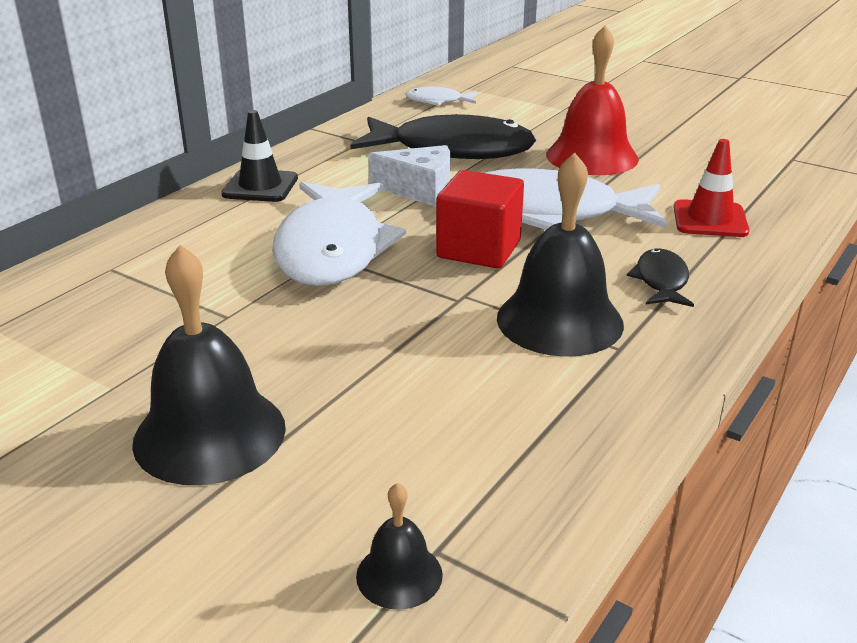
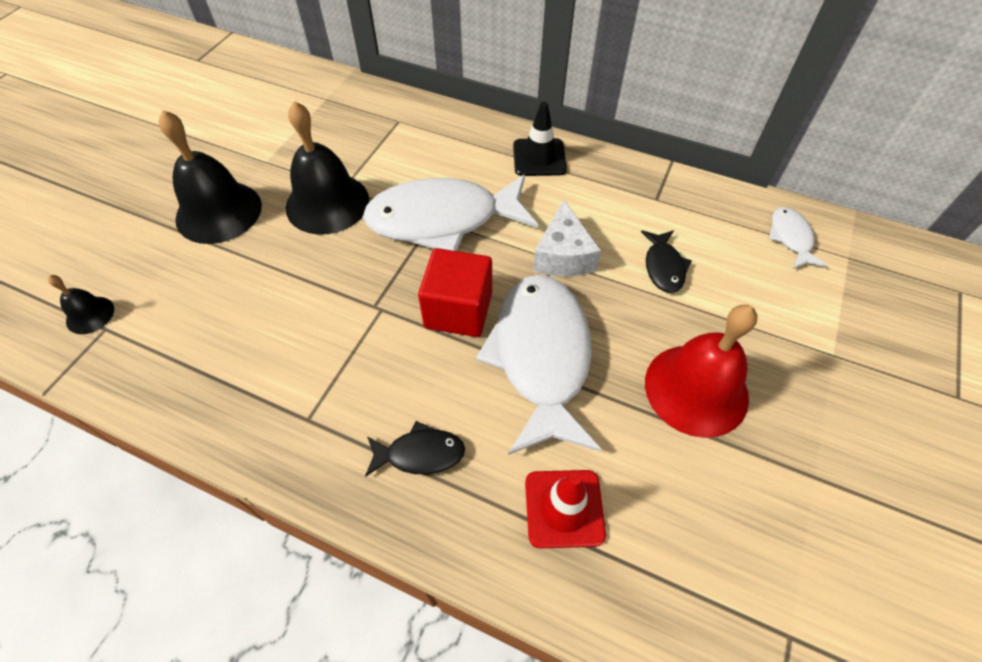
camera: 80 degrees right, 25 degrees up
black fish [350,114,536,159] -> black fish [641,230,692,293], size x0.45
black bell [497,152,624,357] -> black bell moved to [286,101,369,235]

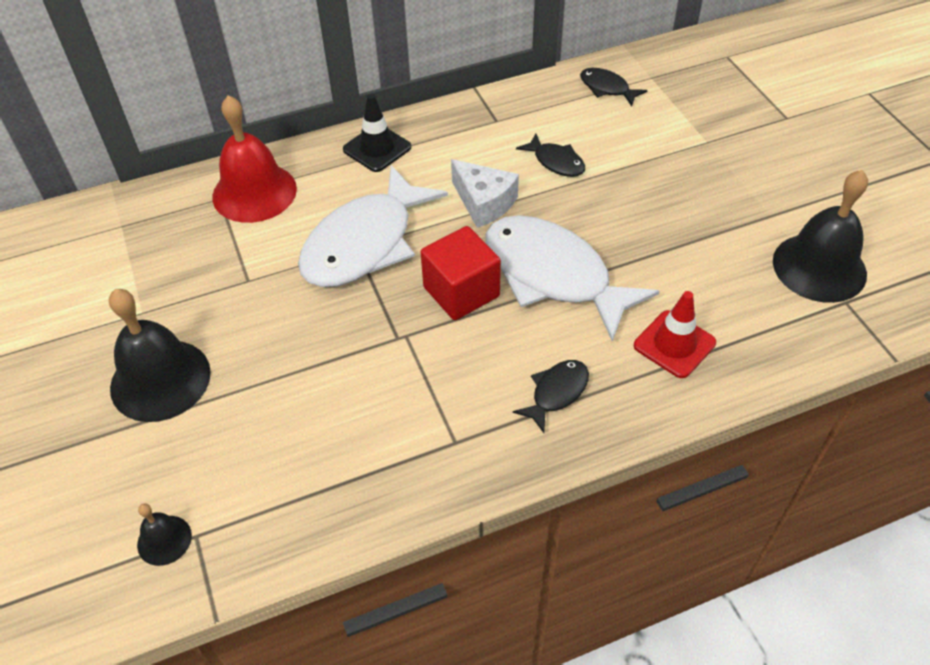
camera: 45 degrees left, 5 degrees down
black bell [286,101,369,235] -> black bell moved to [773,170,868,303]
red bell [645,305,757,438] -> red bell moved to [212,95,297,223]
white fish [769,207,827,269] -> black fish [580,68,648,107]

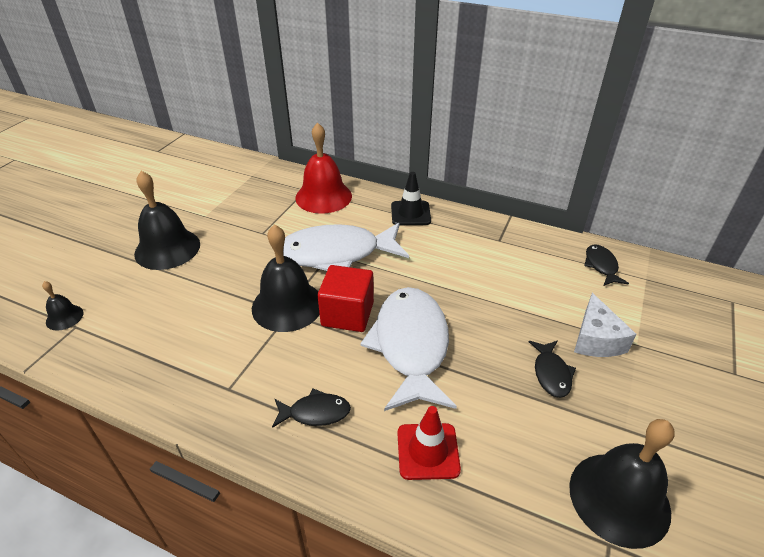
camera: 45 degrees right, 10 degrees down
white cheese [451,159,519,228] -> white cheese moved to [574,293,636,357]
black fish [516,134,585,177] -> black fish moved to [529,341,576,398]
none -> black bell [252,224,320,332]

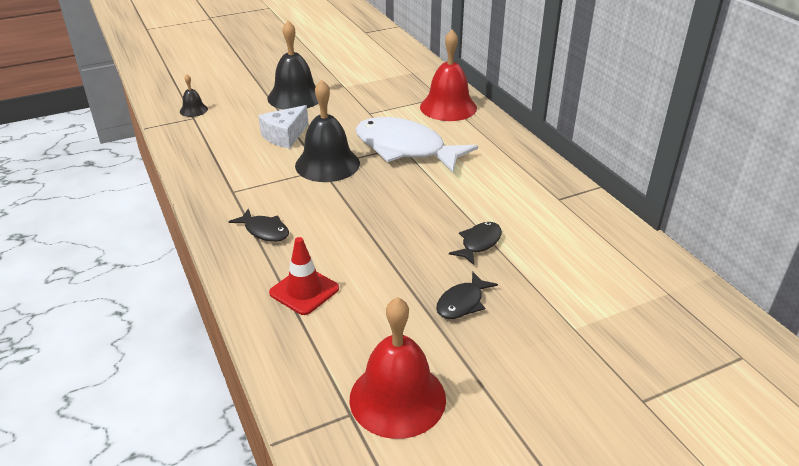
camera: 40 degrees right, 5 degrees down
red cube [318,265,374,332] -> none
white fish [360,287,457,411] -> none
black traffic cone [391,172,431,225] -> none
black bell [569,419,675,549] -> red bell [349,297,446,439]
white cheese [574,293,636,357] -> white cheese moved to [258,105,309,149]
black fish [584,244,629,286] -> black fish moved to [449,222,502,265]

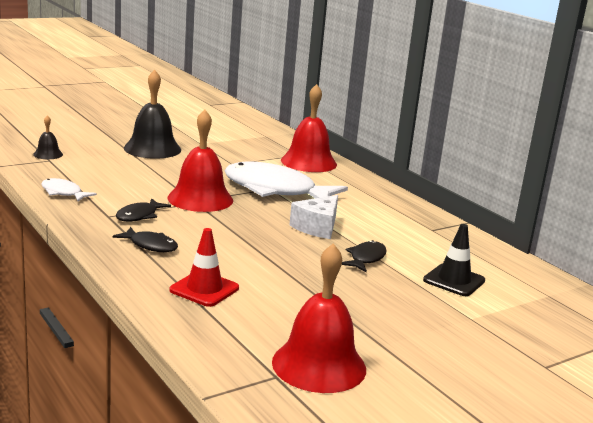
camera: 10 degrees left, 15 degrees down
white cheese [258,105,309,149] -> white cheese moved to [289,195,338,239]
black bell [295,79,360,182] -> red bell [168,110,233,212]
black fish [436,271,498,319] -> black fish moved to [116,198,171,222]
none -> white fish [41,178,97,201]
none -> black traffic cone [423,224,485,296]

